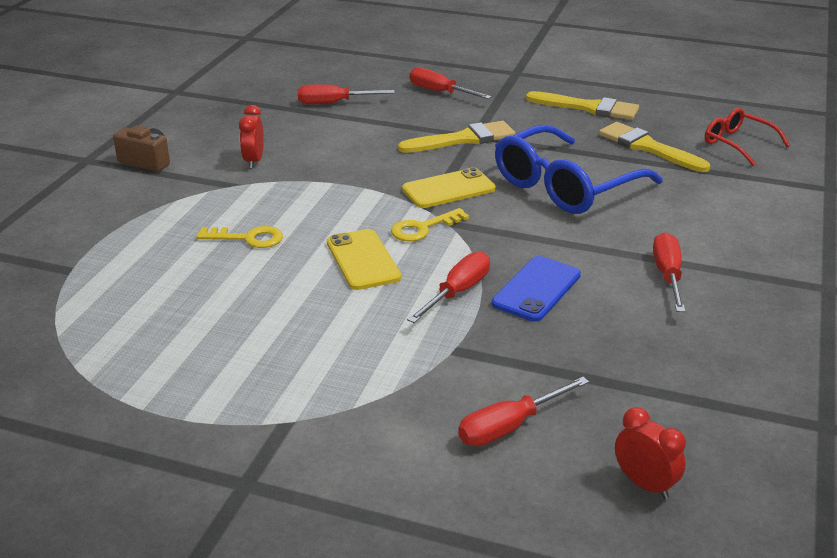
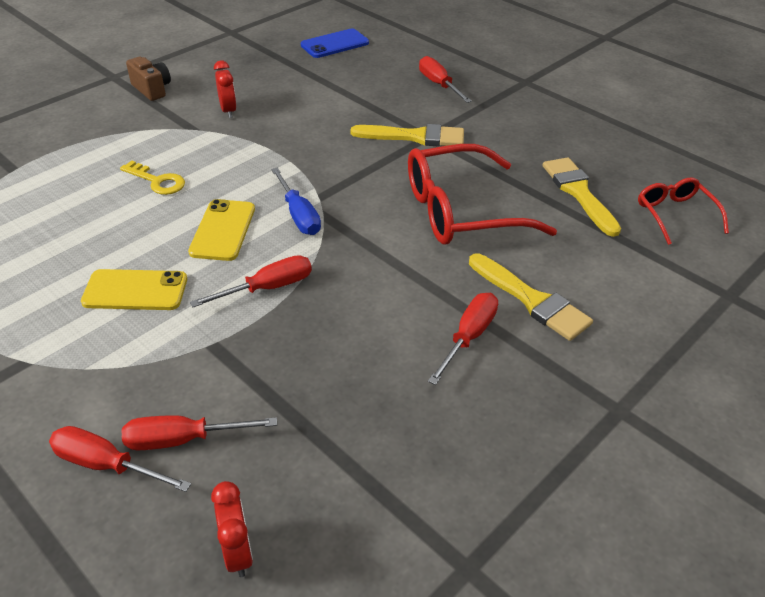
camera: 25 degrees right, 10 degrees up
red clock [239,105,264,169] -> red clock turned 135 degrees clockwise [214,60,237,118]
red screwdriver [298,84,395,104] -> red screwdriver moved to [49,426,191,492]
yellow key [391,208,469,242] -> blue screwdriver [271,168,321,235]
yellow phone [402,167,496,208] -> yellow phone moved to [81,269,187,310]
blue phone [492,256,581,322] -> blue phone moved to [301,28,369,58]
blue glasses [495,125,663,214] -> red glasses [408,144,557,245]
yellow brush [526,91,639,120] -> yellow brush moved to [469,253,593,341]

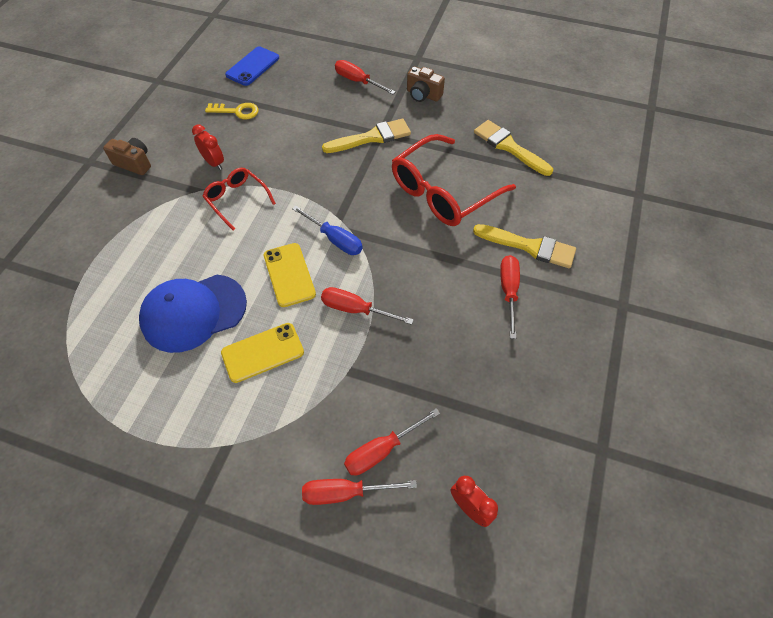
camera: 25 degrees left, 15 degrees up
yellow key [120,161,185,195] -> yellow key moved to [205,103,259,119]
red screwdriver [190,255,312,307] -> red screwdriver turned 105 degrees counterclockwise [321,287,414,325]
red glasses [638,178,729,245] -> red glasses moved to [202,168,276,231]
none -> blue cap [139,275,247,353]
none -> brown camera [407,66,445,102]

